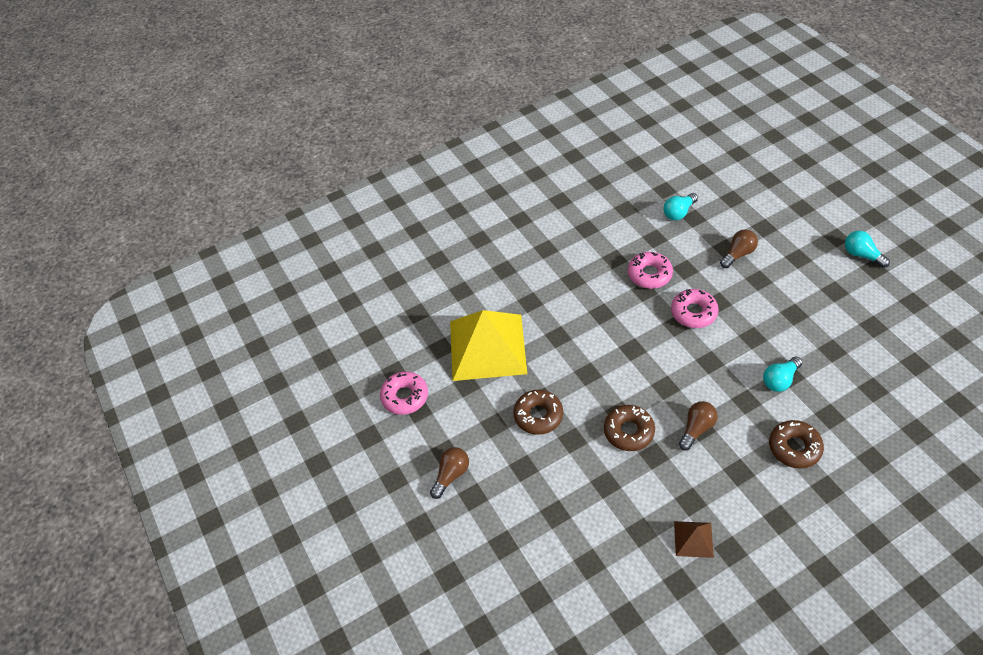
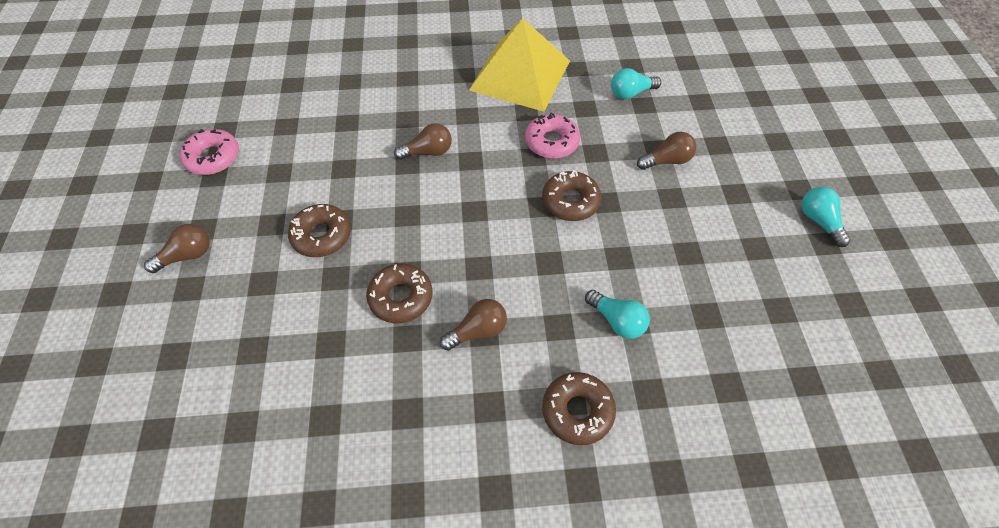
camera: 20 degrees right, 5 degrees up
yellow pyramid [450,310,527,381] -> yellow pyramid moved to [469,18,570,112]
pink donut [671,289,719,328] -> brown donut [542,170,602,221]
brown pyramid [674,521,714,558] -> none
turquoise light bulb [763,356,802,392] -> turquoise light bulb turned 120 degrees counterclockwise [585,290,650,339]
none -> brown light bulb [394,123,452,160]

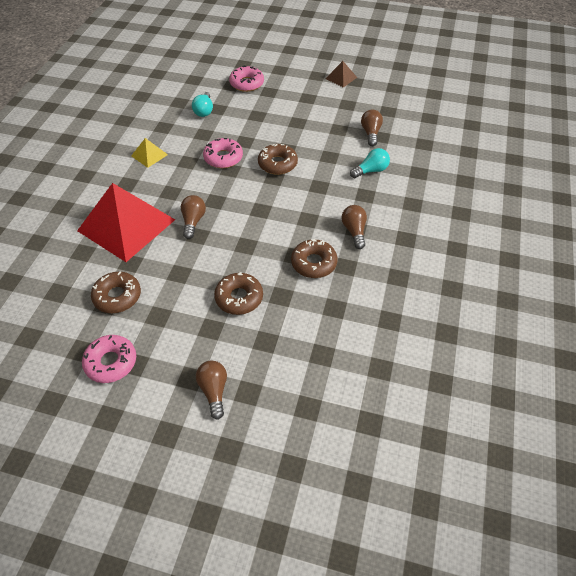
camera: 70 degrees left, 5 degrees down
yellow pyramid [469,18,570,112] -> yellow pyramid [131,138,168,168], size x0.42
brown donut [542,372,616,445] -> brown donut moved to [91,272,141,313]
brown light bulb [637,132,696,170] -> brown light bulb moved to [361,110,383,146]
turquoise light bulb [801,187,850,247] -> brown pyramid [325,61,357,88]
none -> red pyramid [77,183,175,262]
none -> pink donut [229,65,264,92]

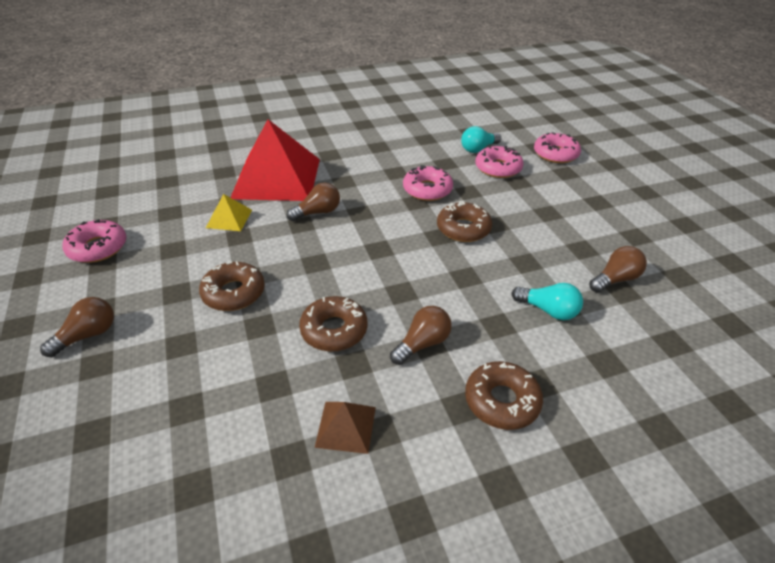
camera: 55 degrees right, 10 degrees down
brown donut [91,272,141,313] -> brown donut moved to [465,361,543,430]
yellow pyramid [131,138,168,168] -> yellow pyramid moved to [206,194,252,231]
brown pyramid [325,61,357,88] -> brown pyramid moved to [314,402,376,454]
none -> pink donut [475,146,523,178]

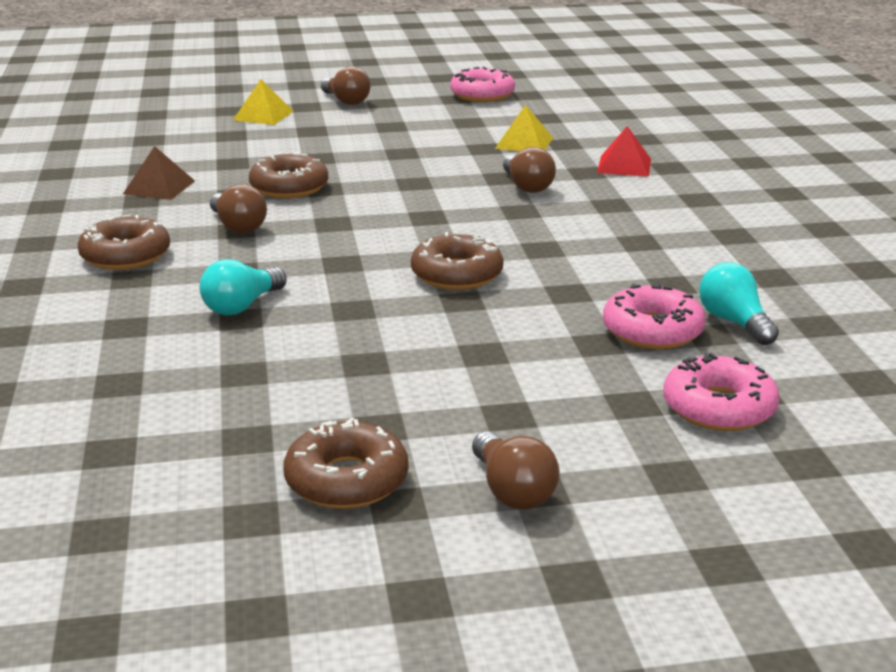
camera: 100 degrees right, 15 degrees down
brown donut [199,261,265,311] -> brown donut moved to [283,417,409,509]
red pyramid [230,119,320,201] -> red pyramid [597,126,651,177], size x0.42
pink donut [403,165,453,201] -> none
brown light bulb [589,246,647,293] -> brown light bulb moved to [472,432,560,509]
none -> yellow pyramid [233,79,294,125]

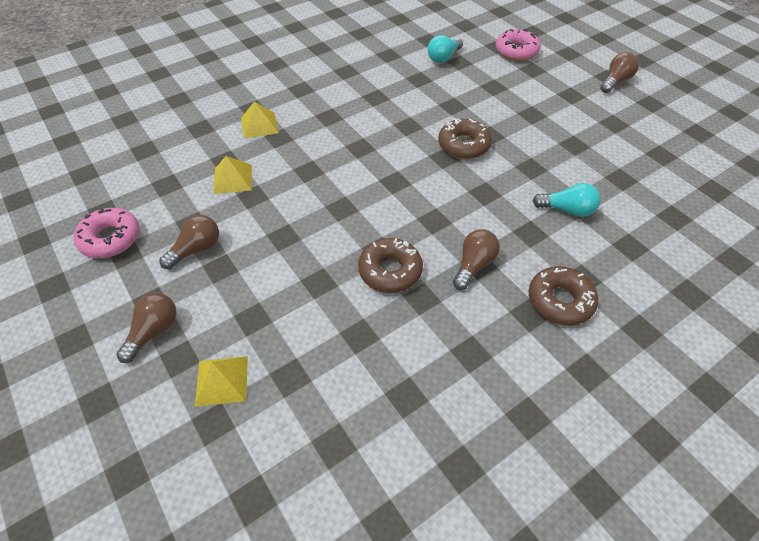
camera: 115 degrees left, 25 degrees up
brown pyramid [123,146,195,200] -> none
brown donut [283,417,409,509] -> none
brown light bulb [503,147,556,193] -> brown light bulb moved to [159,215,219,269]
red pyramid [597,126,651,177] -> yellow pyramid [241,101,279,139]
pink donut [603,284,706,349] -> none

